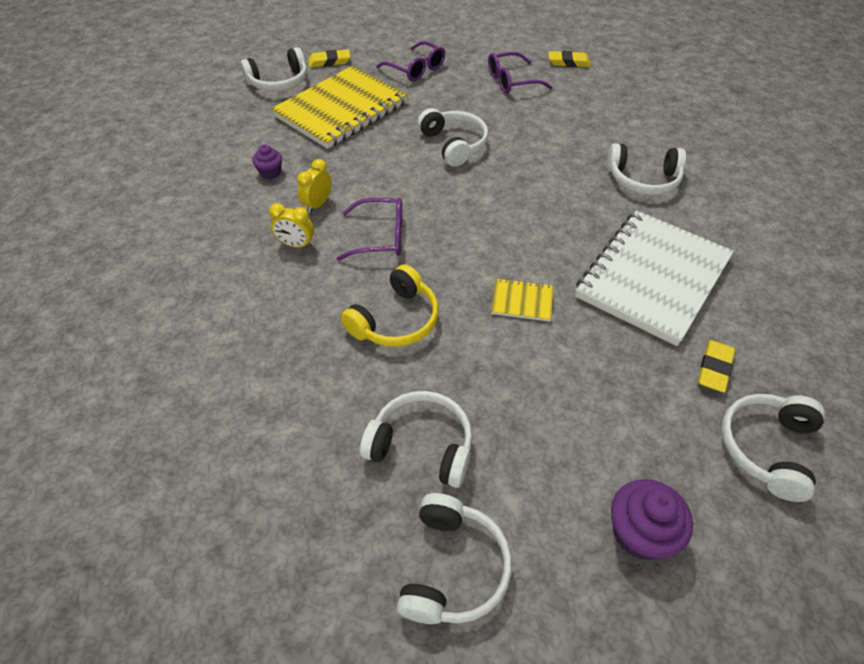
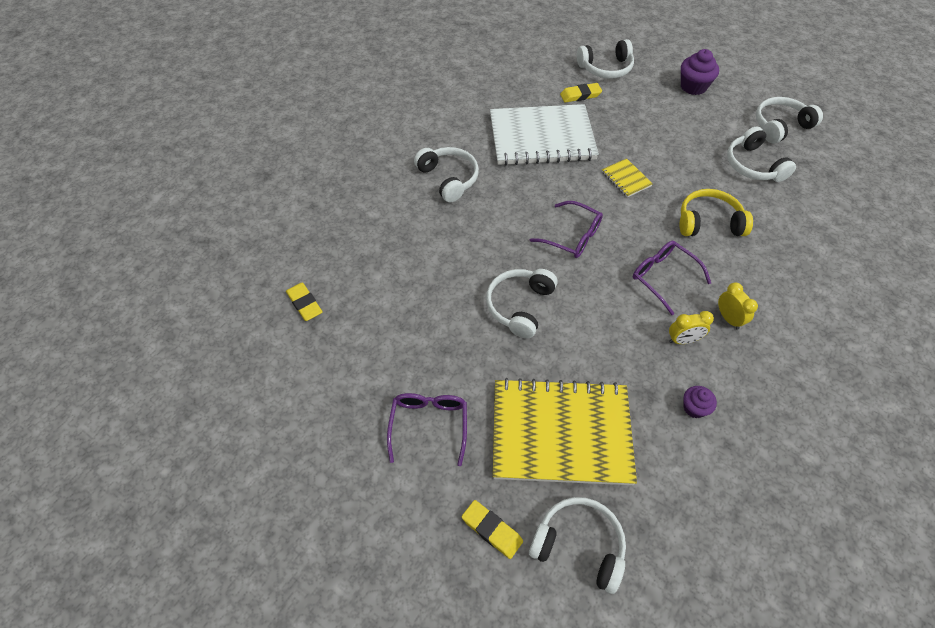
camera: 130 degrees left, 5 degrees up
purple glasses [488,52,552,93] -> purple glasses moved to [530,201,603,258]

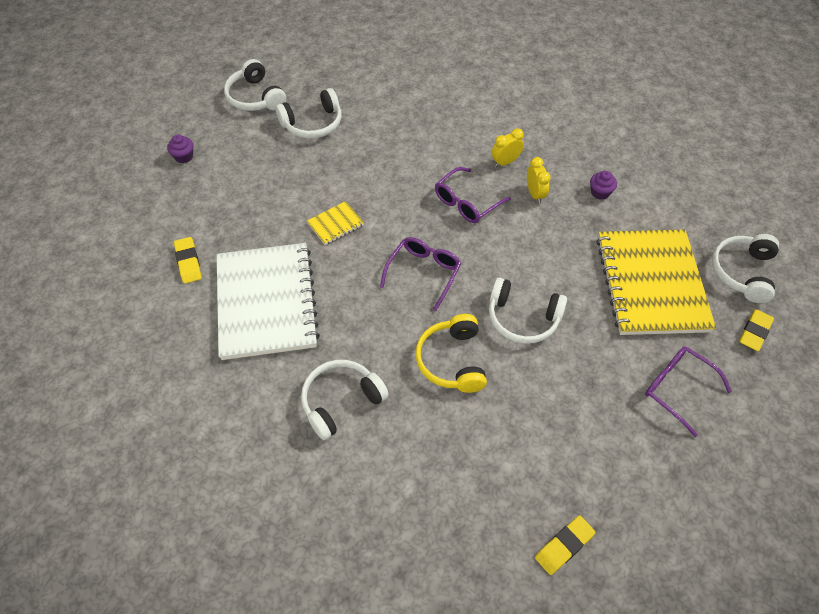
camera: 95 degrees left, 0 degrees up
purple glasses [387,393,467,466] -> purple glasses turned 45 degrees clockwise [645,346,732,437]
white headphones [577,39,634,79] -> none
yellow headphones [680,189,753,236] -> yellow headphones moved to [415,314,487,393]
purple cupcake [681,49,719,95] -> purple cupcake [167,134,194,163], size x0.60

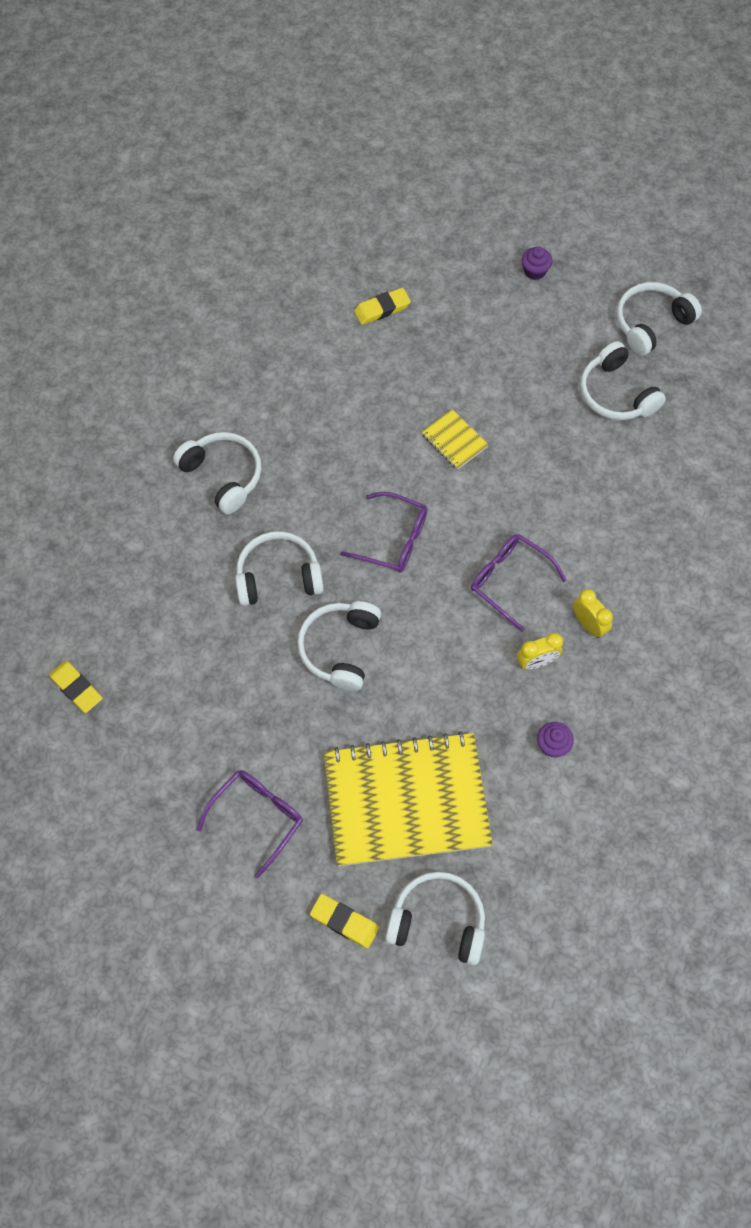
camera: 85 degrees right, 10 degrees up
white notebook [217,243,320,360] -> none
yellow headphones [415,314,487,393] -> white headphones [235,531,324,606]

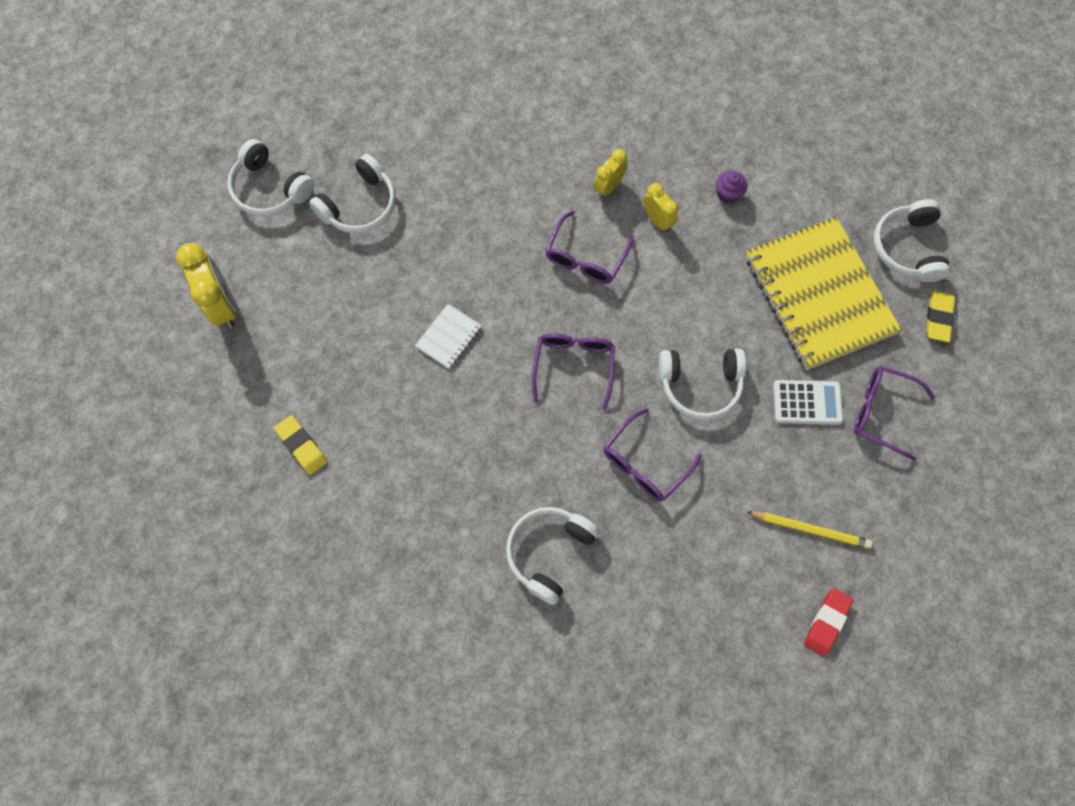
camera: 105 degrees left, 5 degrees up
yellow eraser [49,661,102,713] -> red eraser [804,588,854,656]
white headphones [235,531,324,606] -> purple glasses [604,408,702,501]
yellow notebook [421,409,488,470] -> white notebook [415,304,482,369]
purple cupcake [522,247,552,280] -> yellow clock [176,243,237,328]
none -> yellow pencil [747,512,872,549]
none -> white calculator [773,380,843,425]

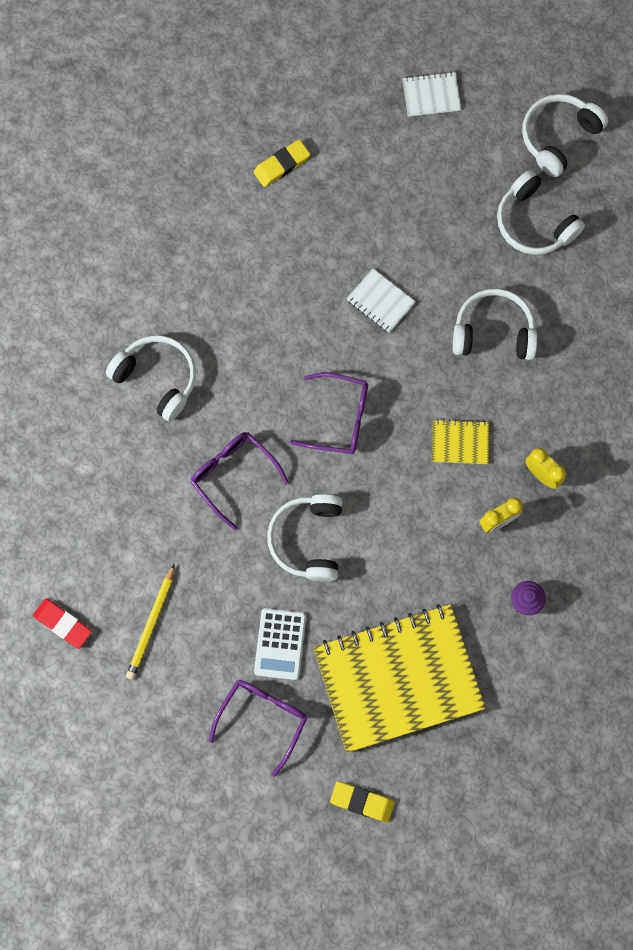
camera: 95 degrees right, 5 degrees up
yellow clock [176,243,237,328] -> white notebook [402,72,461,117]
purple glasses [545,210,634,284] -> yellow notebook [432,419,490,464]
white headphones [874,199,950,282] -> white headphones moved to [453,288,537,360]

